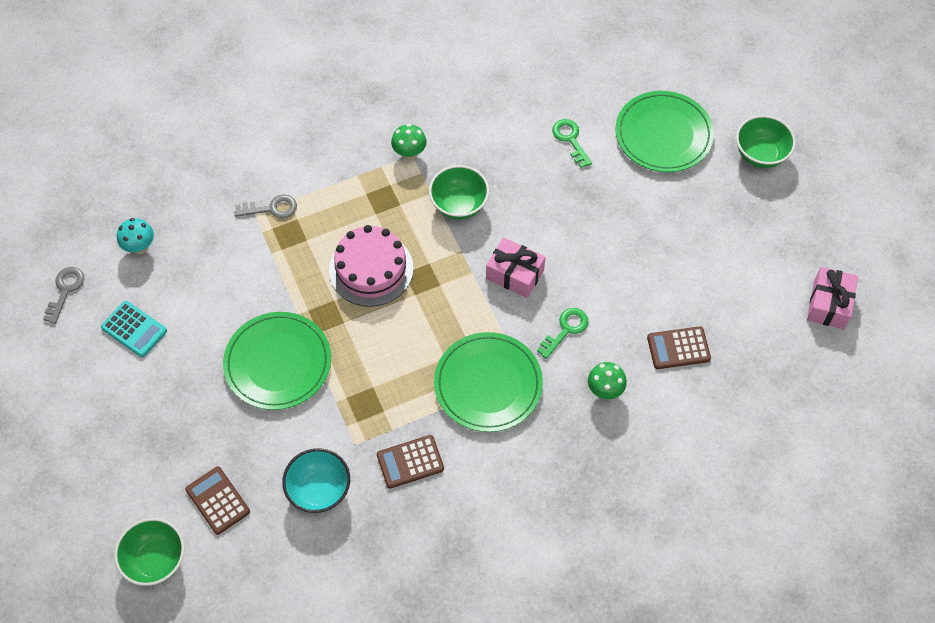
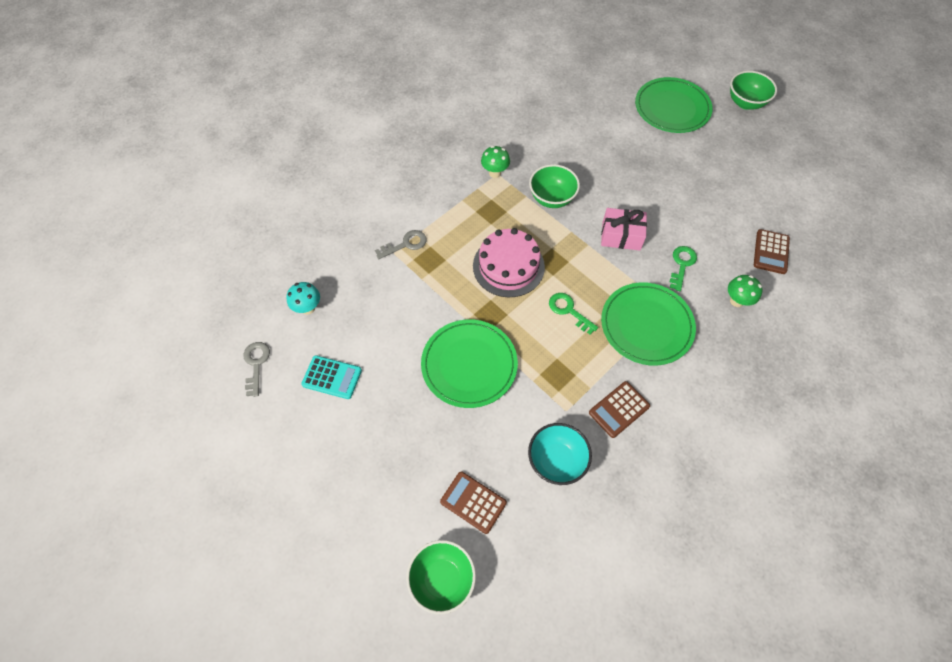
camera: 20 degrees left, 0 degrees up
green key [552,119,592,168] -> green key moved to [549,293,598,335]
brown calculator [647,326,711,369] -> brown calculator turned 45 degrees counterclockwise [754,229,790,274]
pink gift [807,267,858,329] -> none

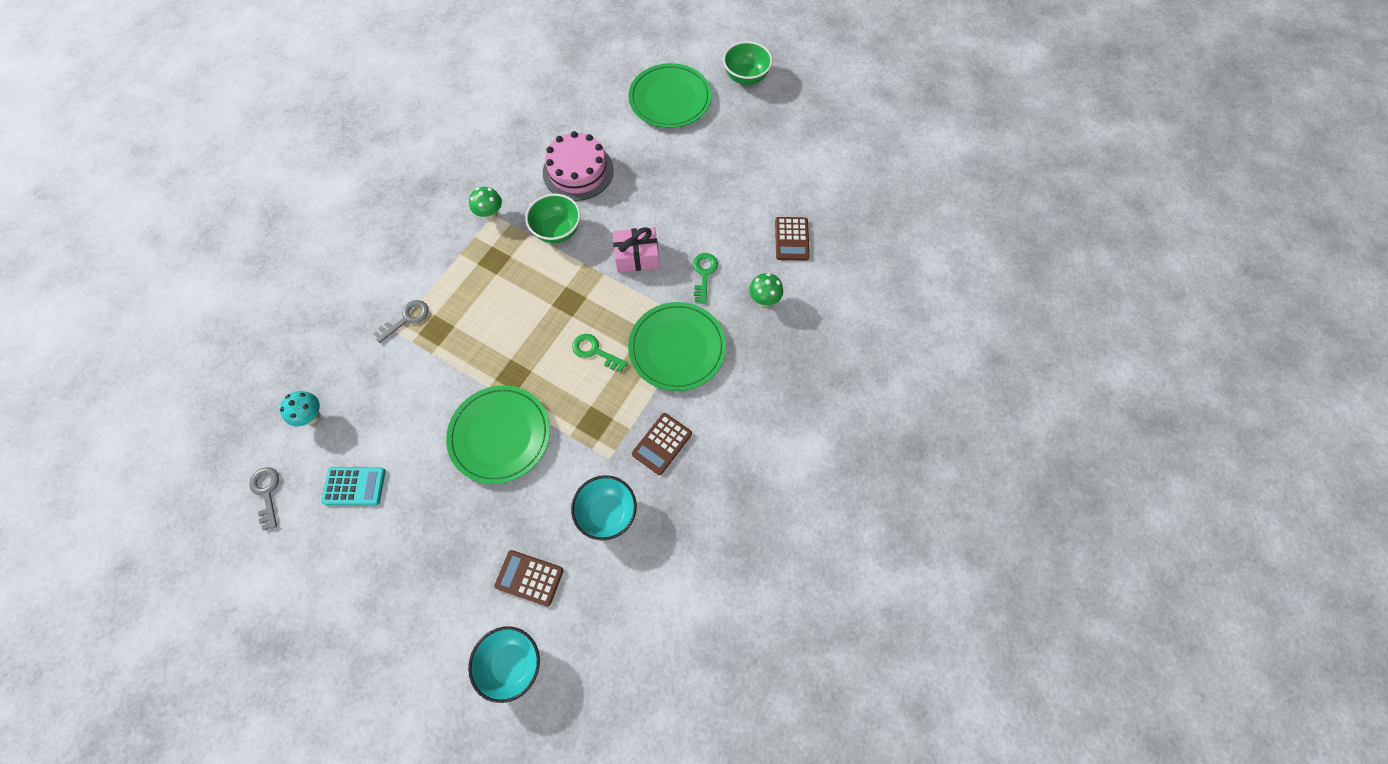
camera: 15 degrees left, 5 degrees up
green bowl [406,540,476,615] -> turquoise bowl [468,626,540,703]
pink cake [473,228,545,297] -> pink cake moved to [543,131,614,201]

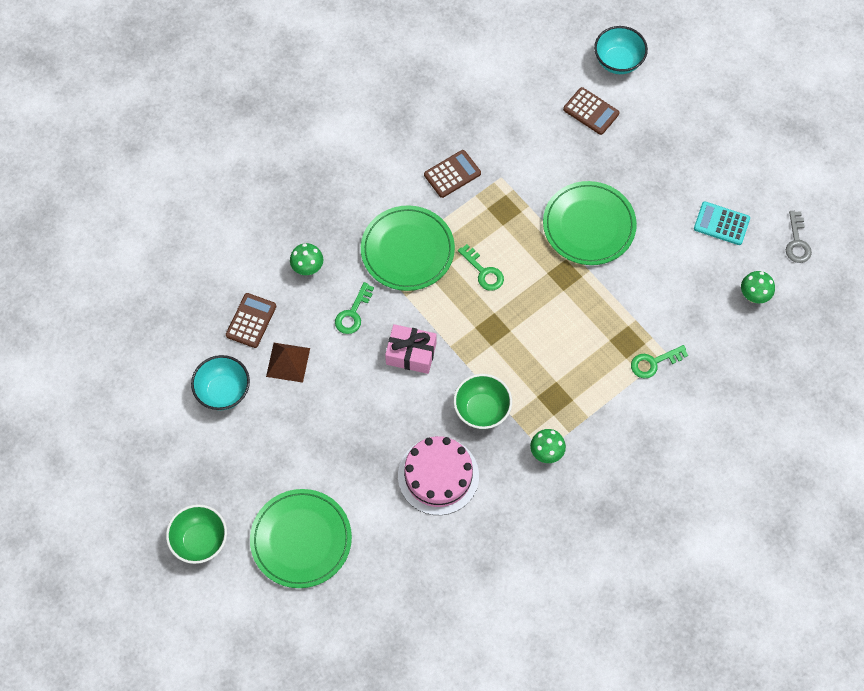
camera: 160 degrees left, 0 degrees up
turquoise mushroom [280,391,320,427] -> green mushroom [741,271,775,303]
grey key [374,300,429,343] -> green key [631,345,688,378]
turquoise bowl [571,475,637,540] -> turquoise bowl moved to [191,355,250,410]
none -> brown pyramid [266,343,310,383]

